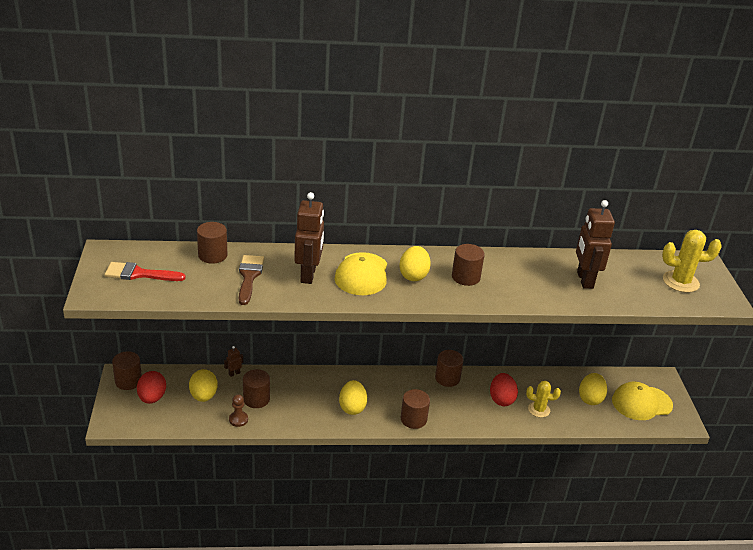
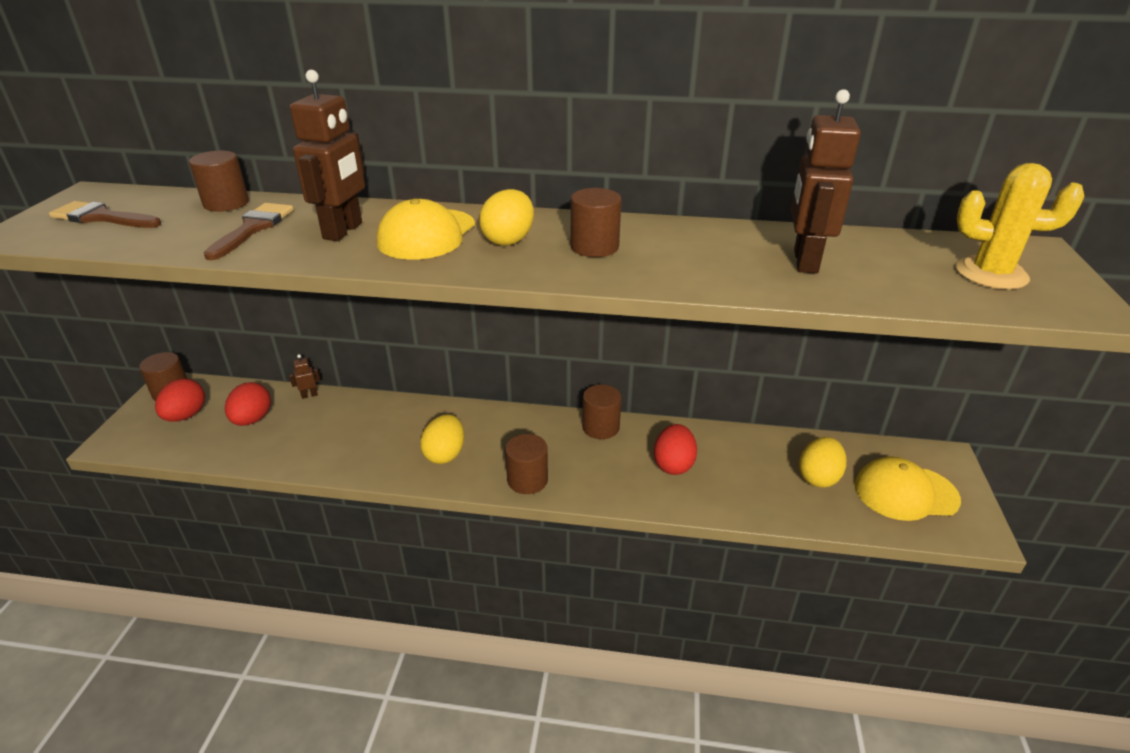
camera: 15 degrees right, 0 degrees up
red brush [105,262,186,281] -> brown brush [49,201,161,228]
yellow egg [189,369,218,402] -> red egg [225,382,271,426]
brown pawn [229,394,248,427] -> none
brown cylinder [243,369,270,408] -> none
yellow cactus [526,381,561,417] -> none

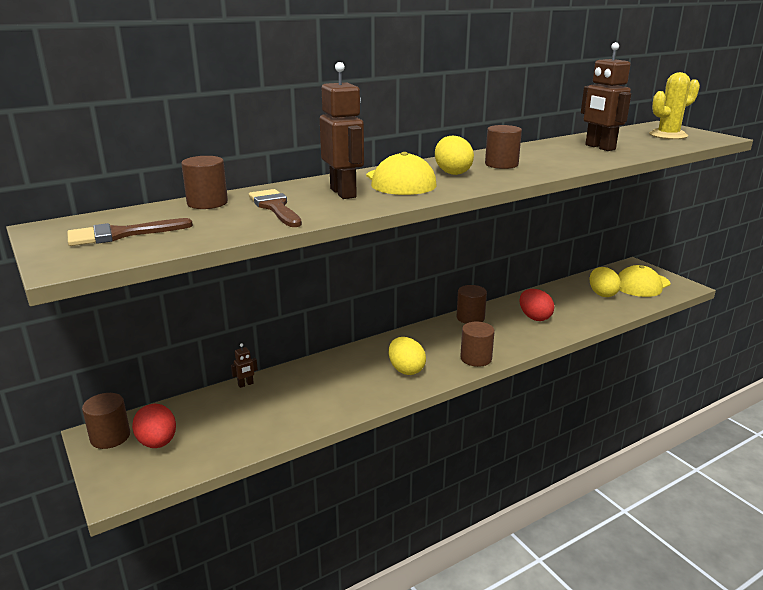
camera: 40 degrees left, 10 degrees down
red egg [225,382,271,426] -> none
brown robot [289,354,320,399] -> brown robot turned 150 degrees counterclockwise [231,343,258,388]

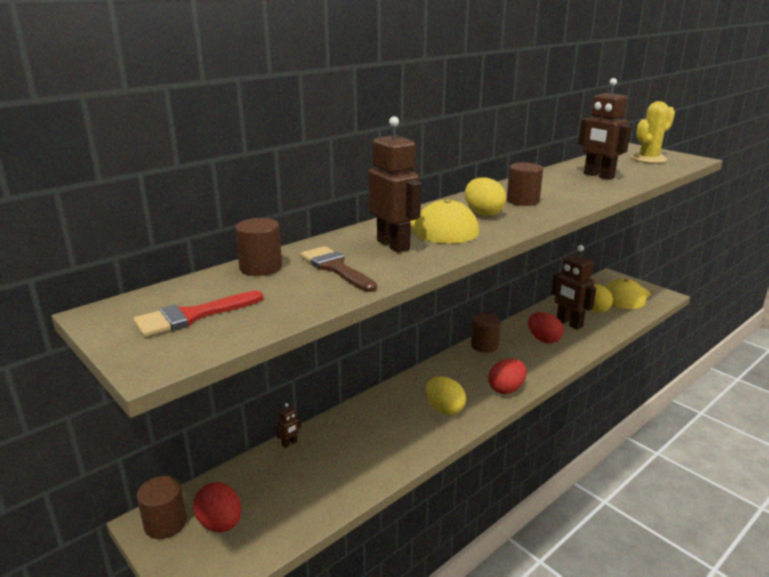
camera: 10 degrees left, 0 degrees up
brown brush [67,218,193,246] -> red brush [133,291,263,337]
brown cylinder [460,322,495,367] -> red egg [488,359,527,394]
none -> brown robot [551,245,596,330]

